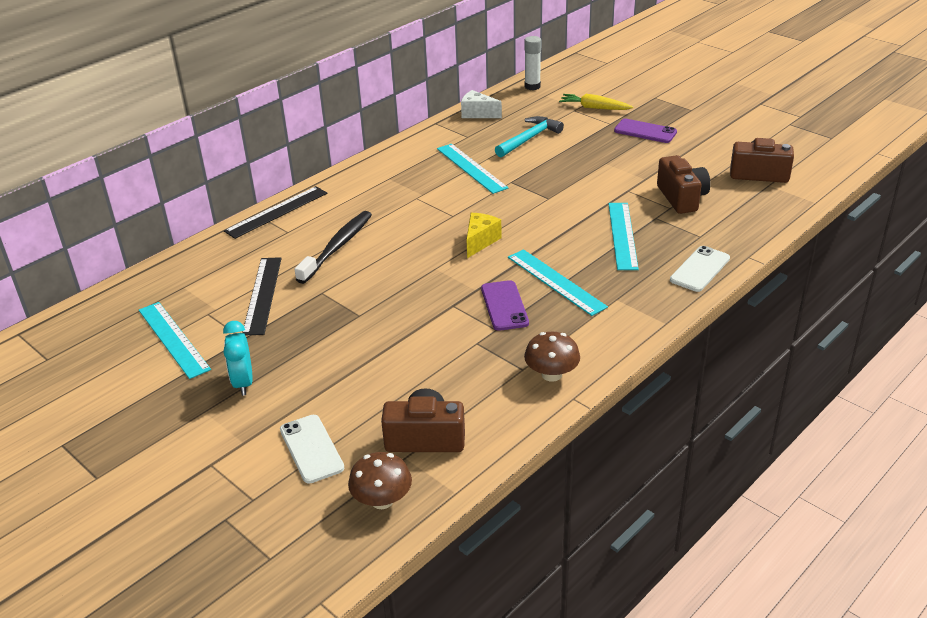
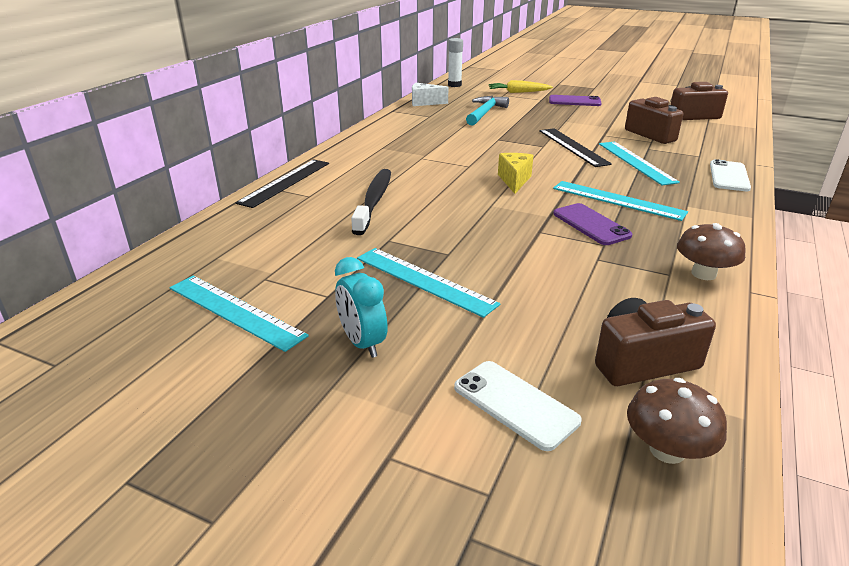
camera: 20 degrees left, 5 degrees down
black ruler [242,257,282,335] -> black ruler moved to [539,128,612,167]
turquoise ruler [437,144,508,194] -> turquoise ruler moved to [357,248,501,318]

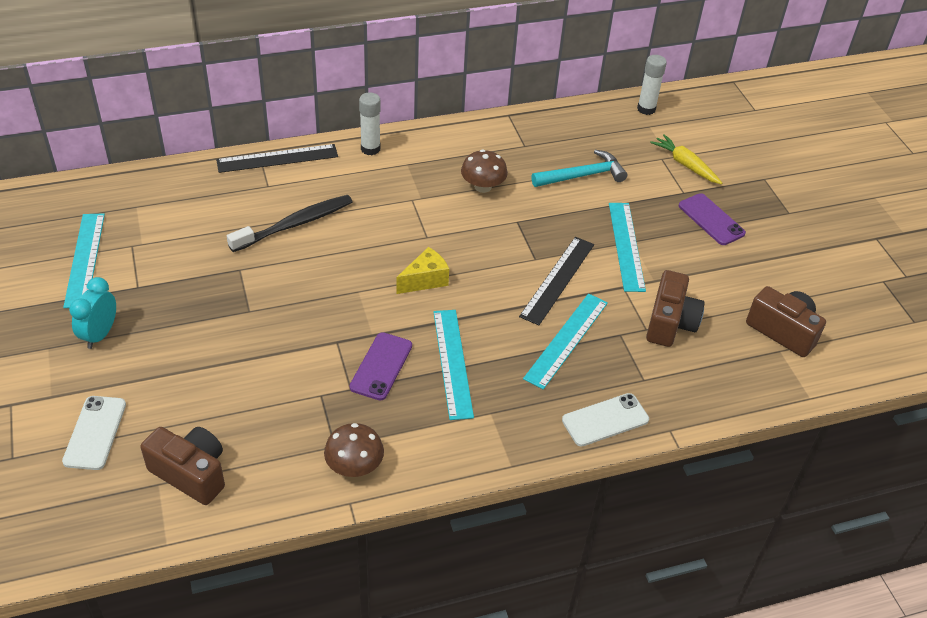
camera: 45 degrees right, 15 degrees up
turquoise ruler [357,248,501,318] -> turquoise ruler moved to [609,203,646,292]
white cheese [412,83,448,106] -> none
brown mushroom [627,378,727,464] -> brown mushroom moved to [461,149,508,193]
none -> white glue stick [359,93,381,155]

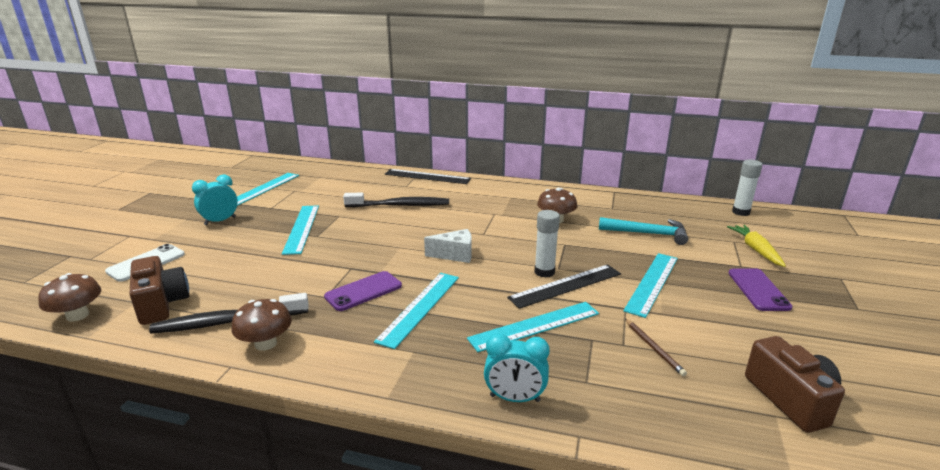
camera: 35 degrees right, 20 degrees down
white glue stick [359,93,381,155] -> white glue stick moved to [534,210,560,278]
yellow cheese [396,247,449,294] -> white cheese [424,229,472,263]
white phone [562,393,649,447] -> turquoise clock [484,333,550,402]
brown camera [646,270,705,347] -> brown pencil [625,319,687,376]
none -> brown mushroom [38,273,101,322]
none -> black toothbrush [149,293,309,333]
none -> turquoise ruler [282,205,319,255]

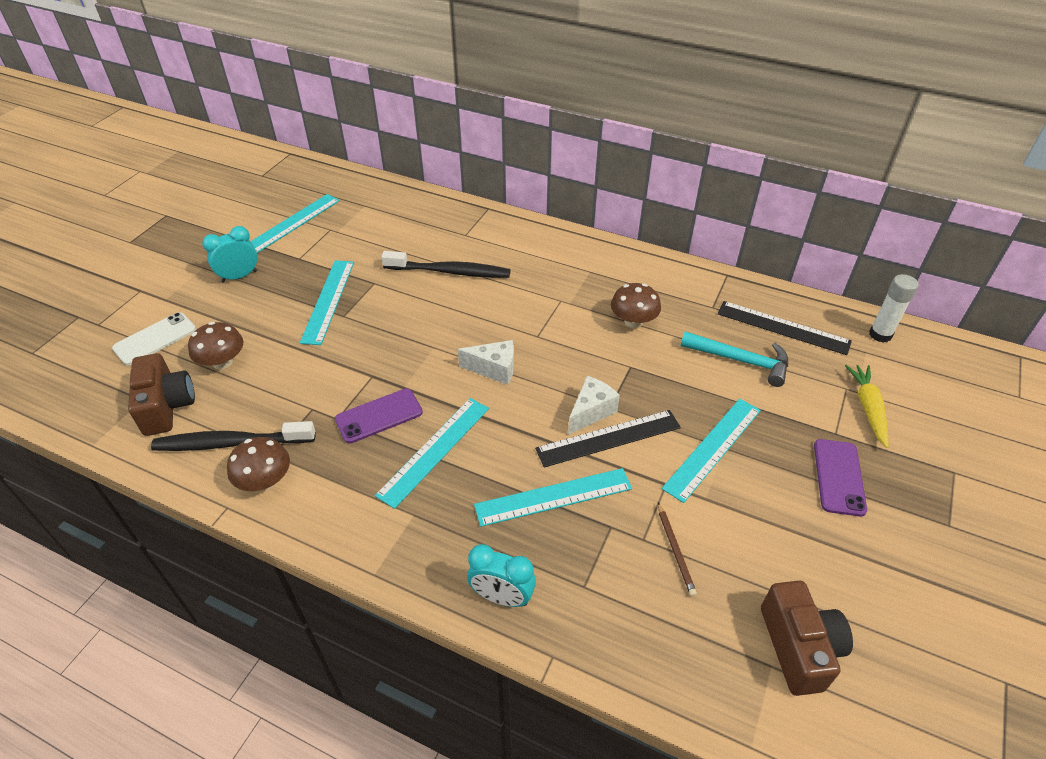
camera: 10 degrees right, 20 degrees up
brown mushroom [38,273,101,322] -> brown mushroom moved to [188,322,244,369]
black ruler [385,169,471,184] -> black ruler moved to [718,301,852,355]
white glue stick [534,210,560,278] -> white cheese [568,376,620,435]

